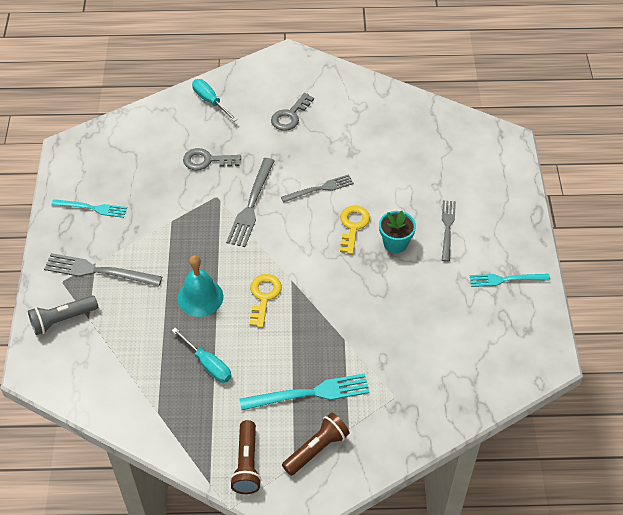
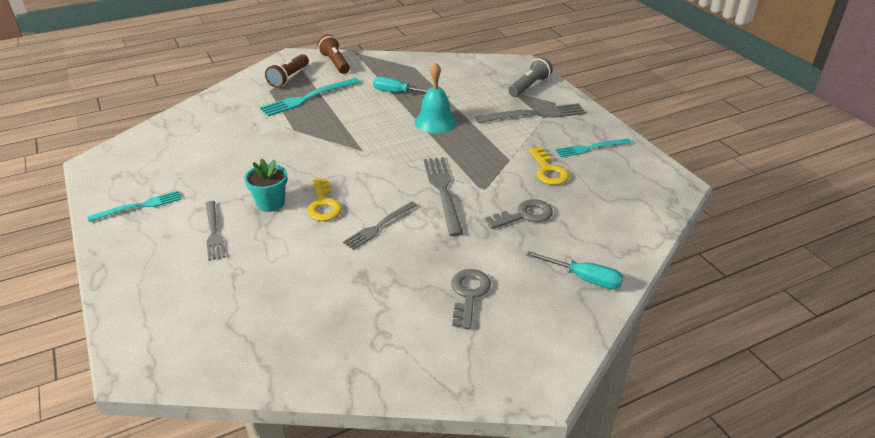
camera: 155 degrees right, 15 degrees down
yellow key [249,274,282,328] -> yellow key moved to [529,147,569,185]

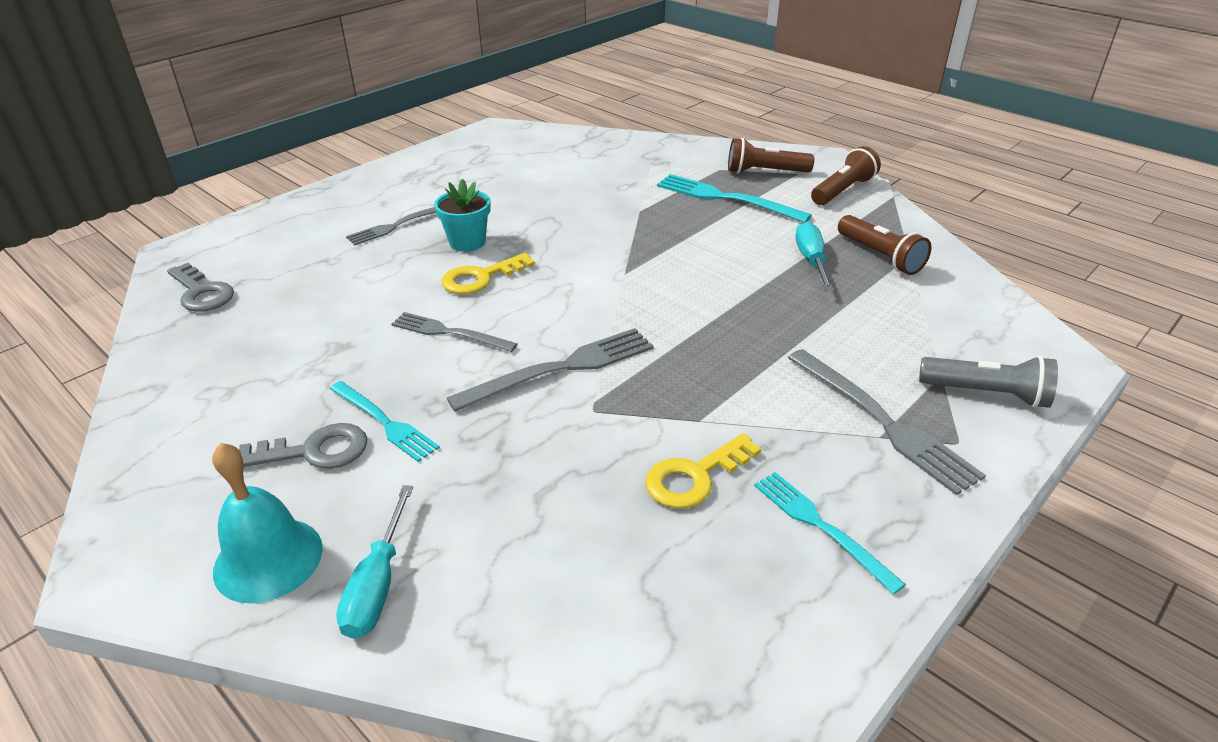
camera: 70 degrees right, 0 degrees up
turquoise fork [87,190,182,222] -> turquoise fork moved to [330,381,440,462]
turquoise bell [415,62,457,133] -> turquoise bell moved to [212,443,323,604]
grey key [485,199,553,229] -> grey key moved to [167,263,234,312]
none -> brown flashlight [838,215,931,275]

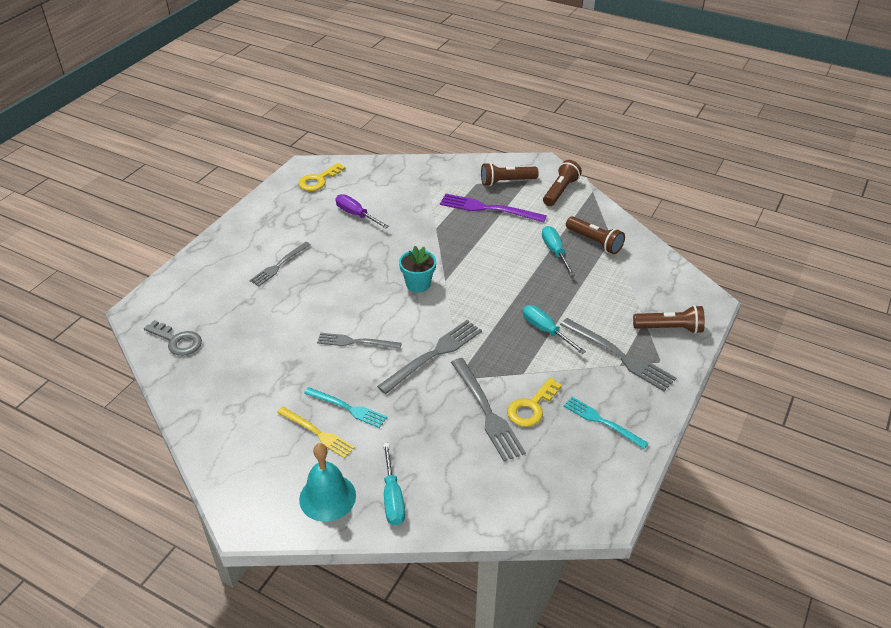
camera: 15 degrees left, 5 degrees up
grey key [239,423,368,469] -> yellow fork [277,407,355,458]
turquoise flower pot [434,179,491,252] -> turquoise flower pot moved to [399,246,436,293]
yellow key [441,253,535,294] -> yellow key moved to [298,163,345,191]
turquoise fork [657,174,812,223] -> purple fork [440,194,547,222]
grey flashlight [919,356,1058,408] -> brown flashlight [633,305,705,334]
none -> purple screwdriver [335,194,389,228]
none -> grey fork [451,358,526,462]
none -> turquoise screwdriver [523,305,586,354]

